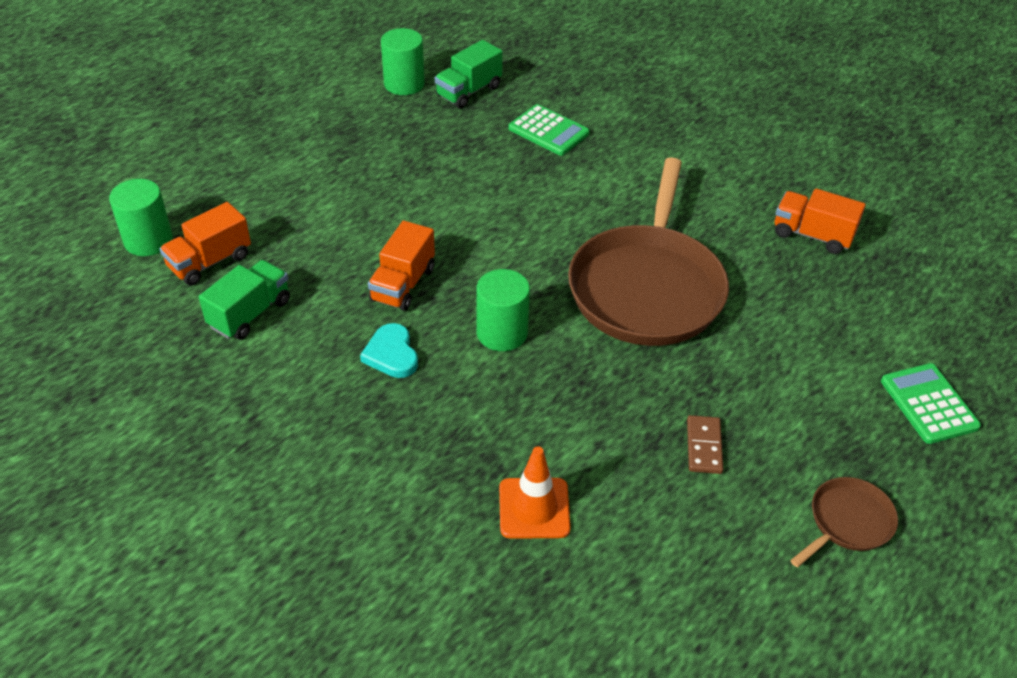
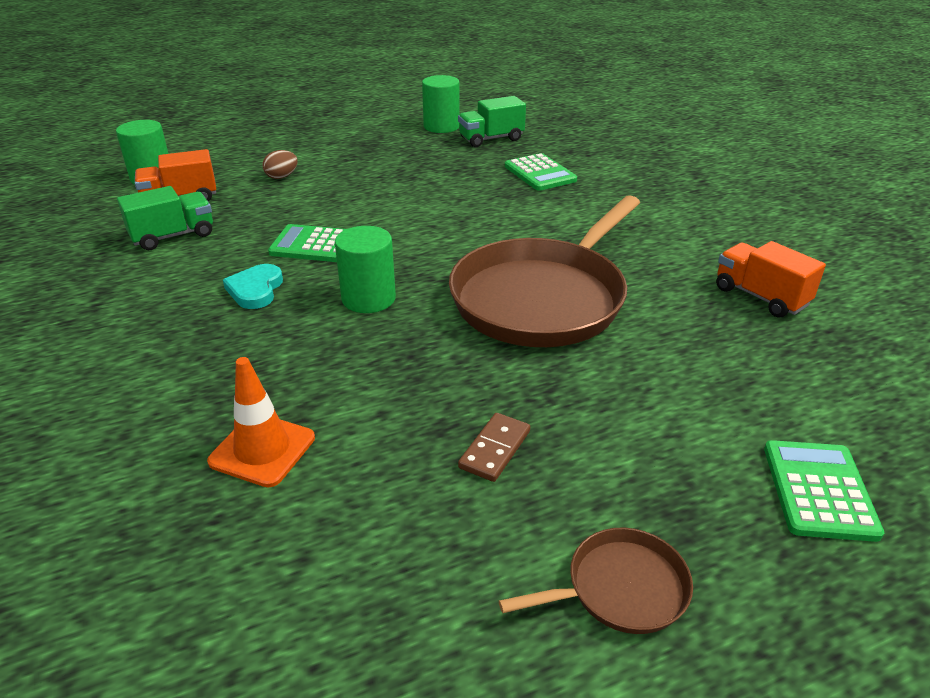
camera: 25 degrees right, 10 degrees down
orange truck [368,221,435,311] -> green calculator [268,224,346,262]
none -> brown egg [262,150,298,179]

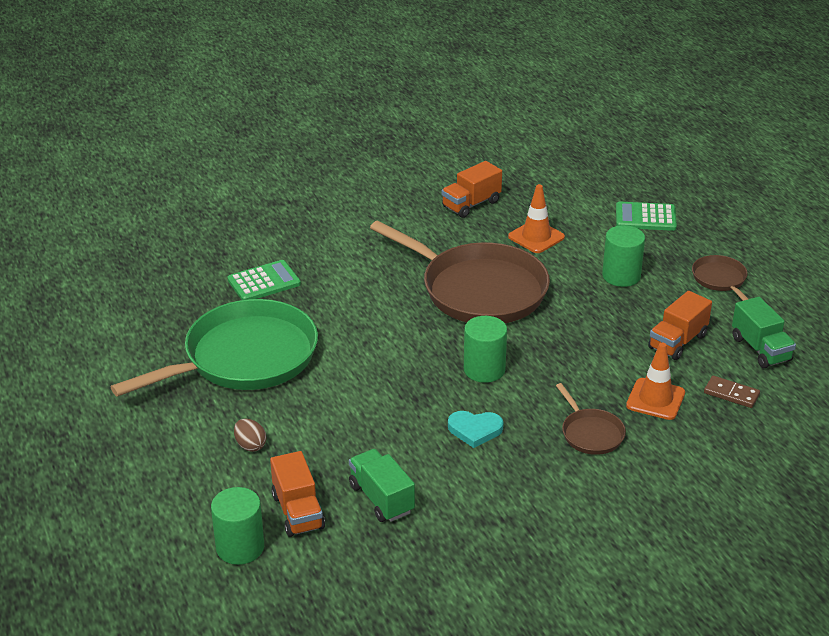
camera: 90 degrees left, 0 degrees up
green calculator [268,224,346,262] -> none
green cylinder [422,75,460,133] -> green cylinder moved to [602,225,645,287]
green truck [458,96,526,147] -> green truck moved to [732,297,796,368]
brown domino [458,413,530,482] -> brown domino moved to [704,376,760,408]
none -> green pan [111,299,318,397]
none -> orange traffic cone [508,184,565,253]
none -> brown pan [556,383,626,455]
none -> orange truck [648,291,712,360]

